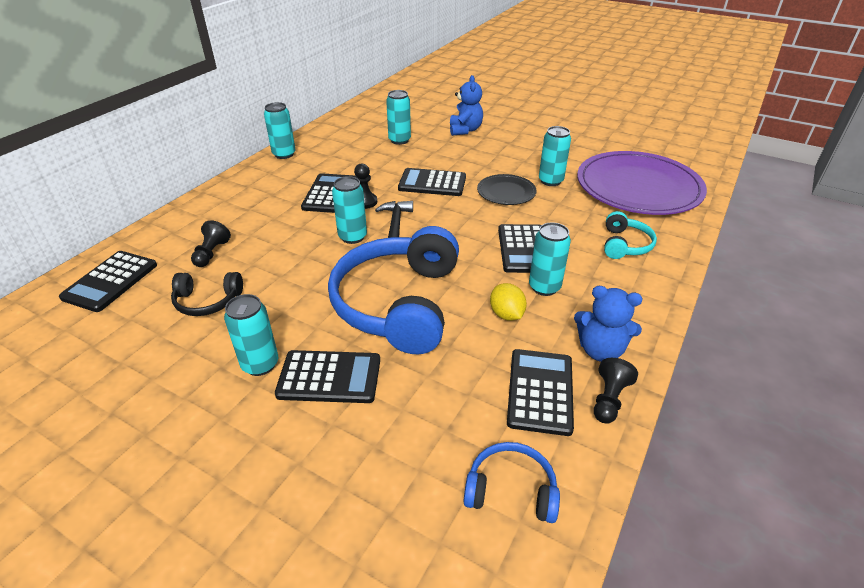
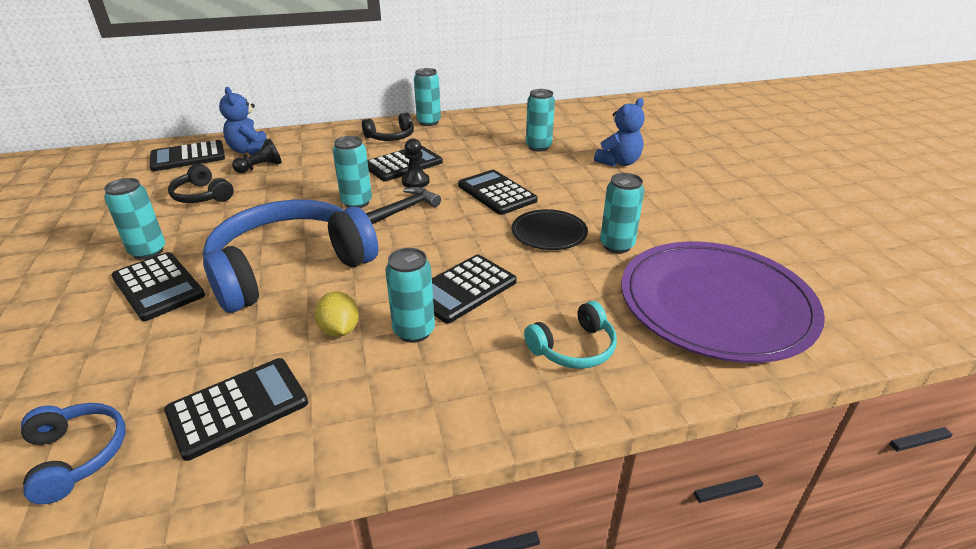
camera: 45 degrees right, 5 degrees down
yellow lemon [490,283,527,321] -> yellow lemon turned 45 degrees counterclockwise [315,291,359,337]
blue teddy bear [574,286,642,362] -> blue teddy bear moved to [219,87,267,155]
black pawn [594,358,638,424] -> none
none -> black headphones [362,113,414,141]

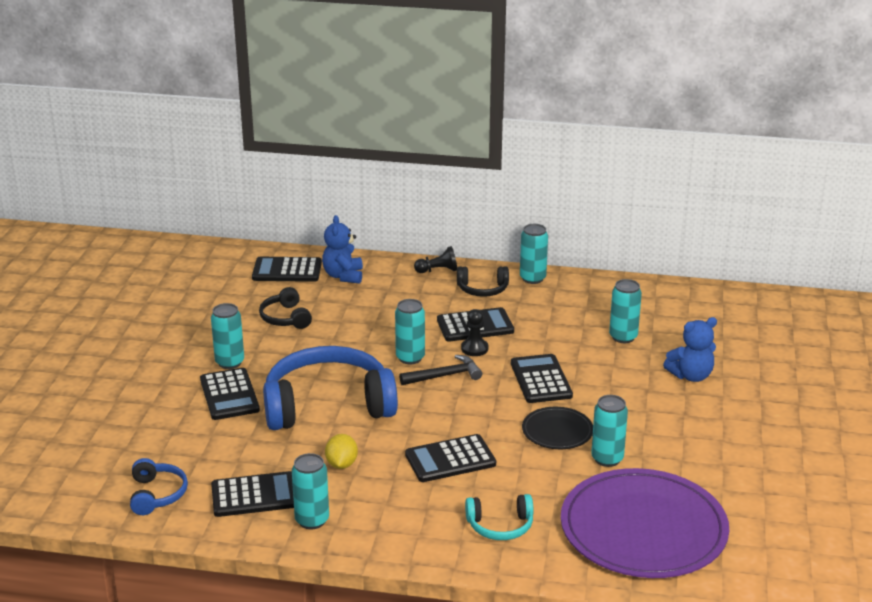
camera: 25 degrees right, 5 degrees down
black pawn [232,139,282,173] -> black pawn moved to [414,246,457,273]
turquoise can [385,248,435,343] -> turquoise can moved to [292,453,329,529]

